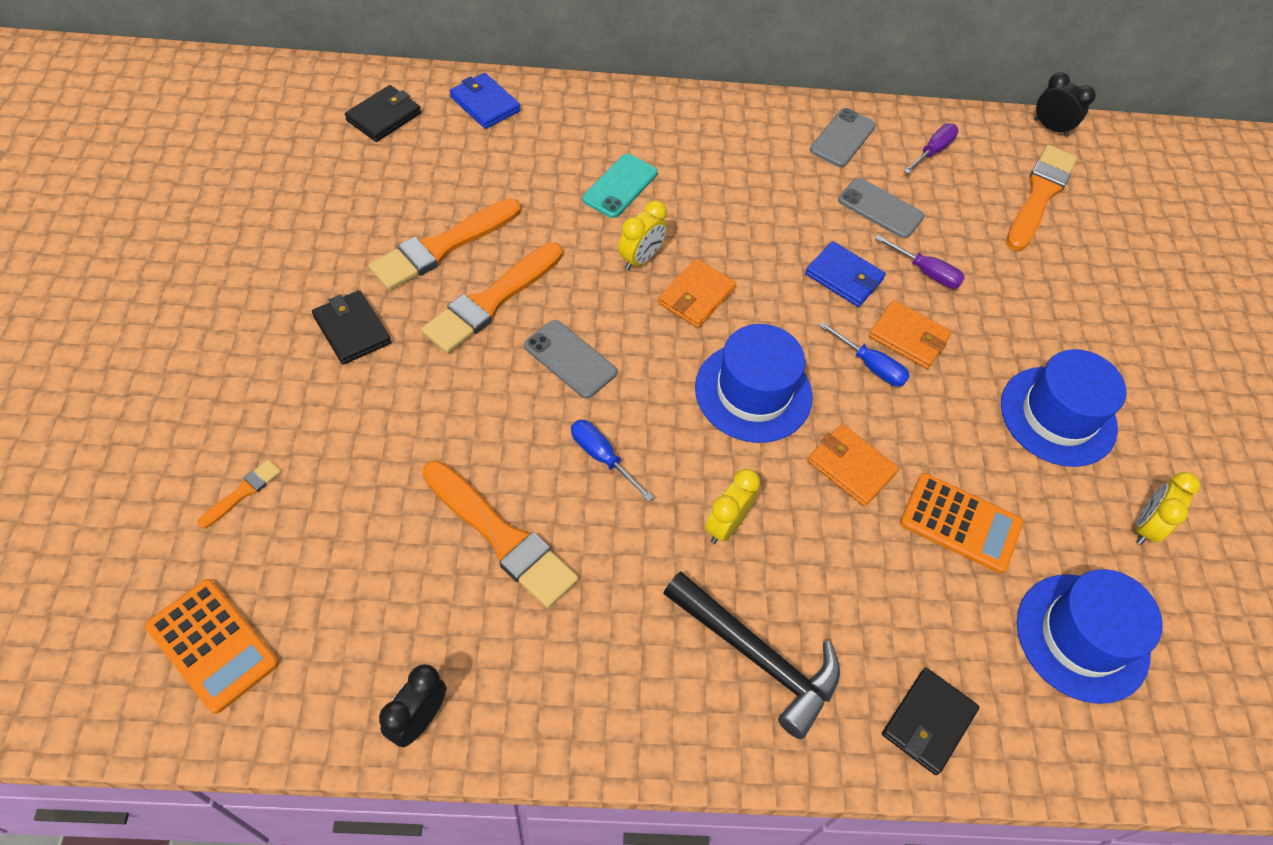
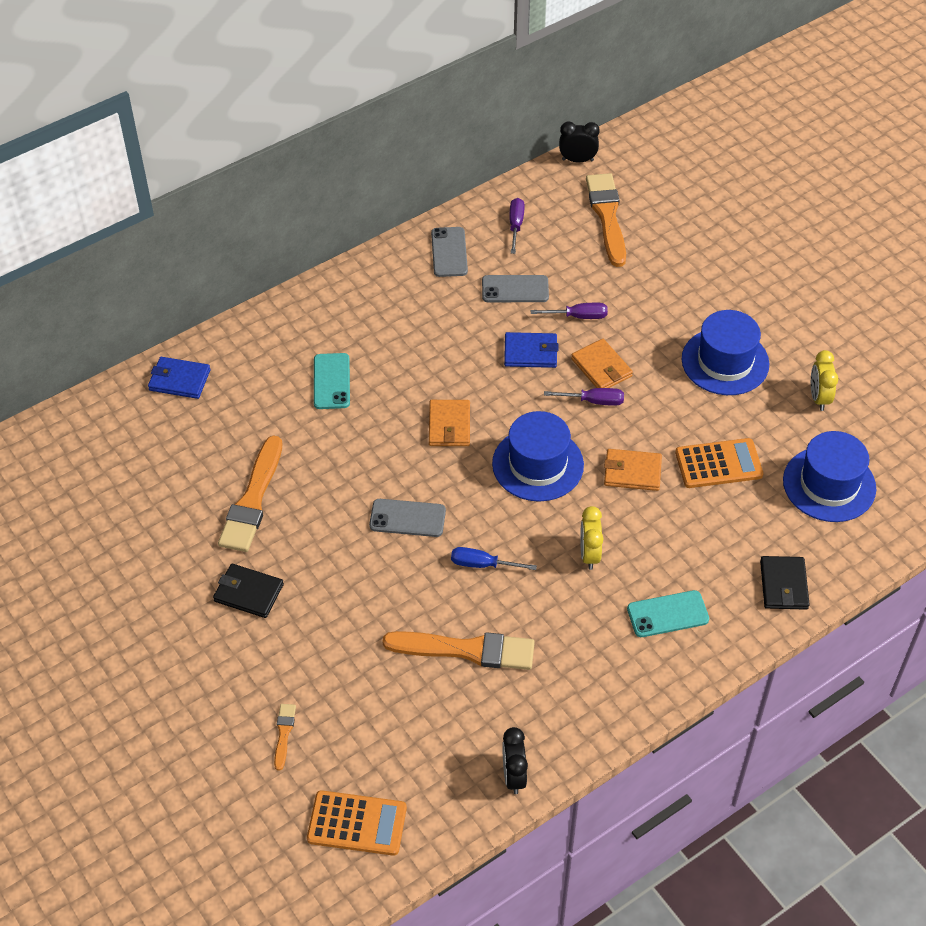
camera: 30 degrees left, 5 degrees down
black wallet [345,85,421,142] -> none
orange brush [421,242,563,353] -> none
yellow clock [618,200,667,270] -> none
black hammer [663,572,840,739] -> turquoise phone [627,590,709,637]
blue screwdriver [819,322,910,387] -> purple screwdriver [544,388,624,406]
orange wallet [869,300,952,369] -> orange wallet turned 60 degrees clockwise [571,339,633,388]

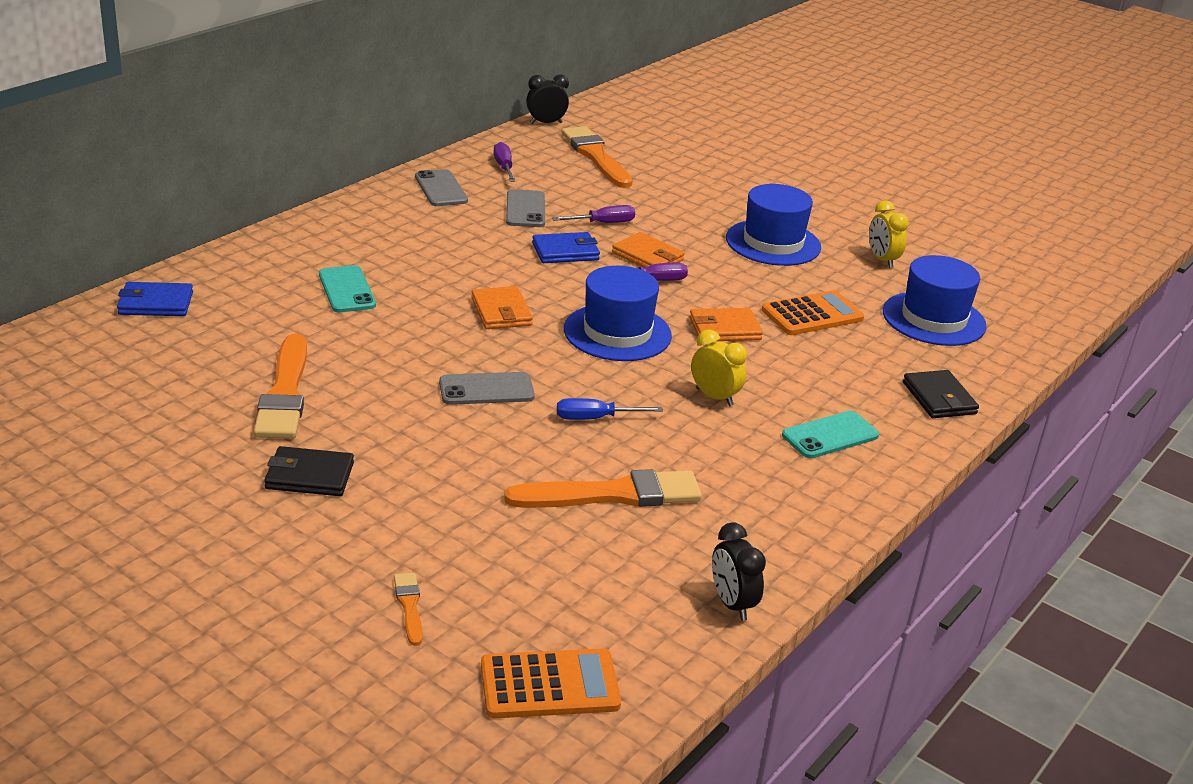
camera: 20 degrees left, 20 degrees down
grey phone [482,275,549,302] -> grey phone turned 75 degrees counterclockwise [506,189,545,227]
yellow clock [580,506,603,570] -> yellow clock turned 150 degrees clockwise [691,329,747,406]

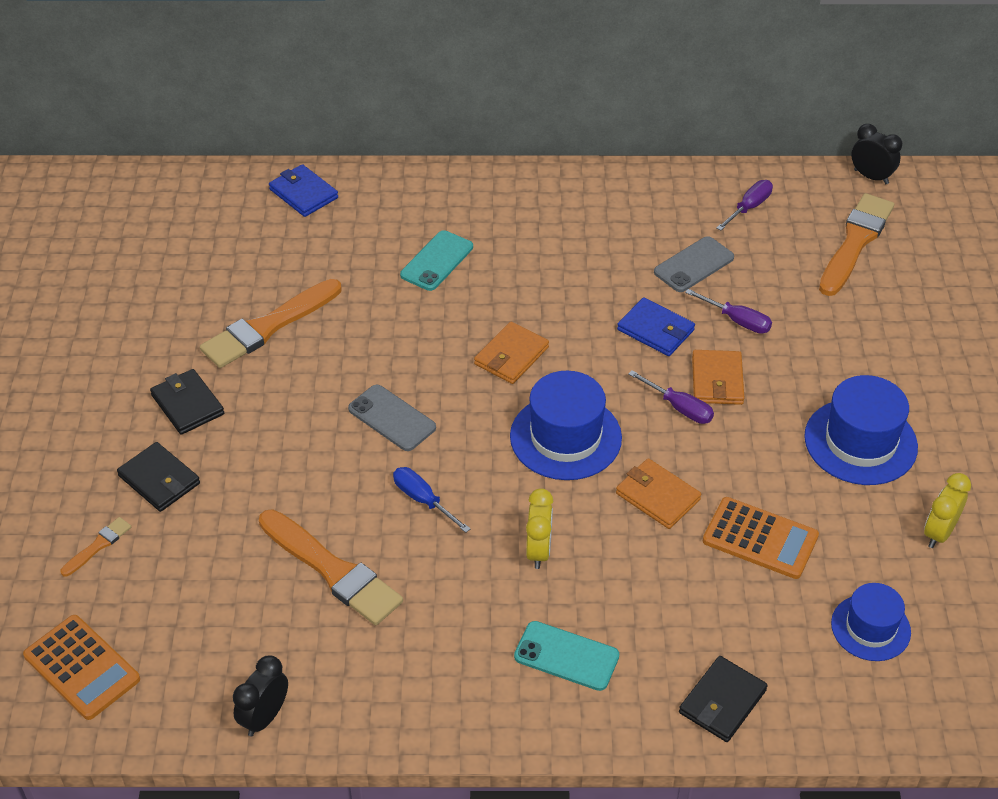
camera: 55 degrees right, 15 degrees up
grey phone [415,169,468,206] -> none
blue hat [883,255,987,346] -> blue hat [831,583,911,661], size x0.64
none -> black wallet [117,442,200,512]

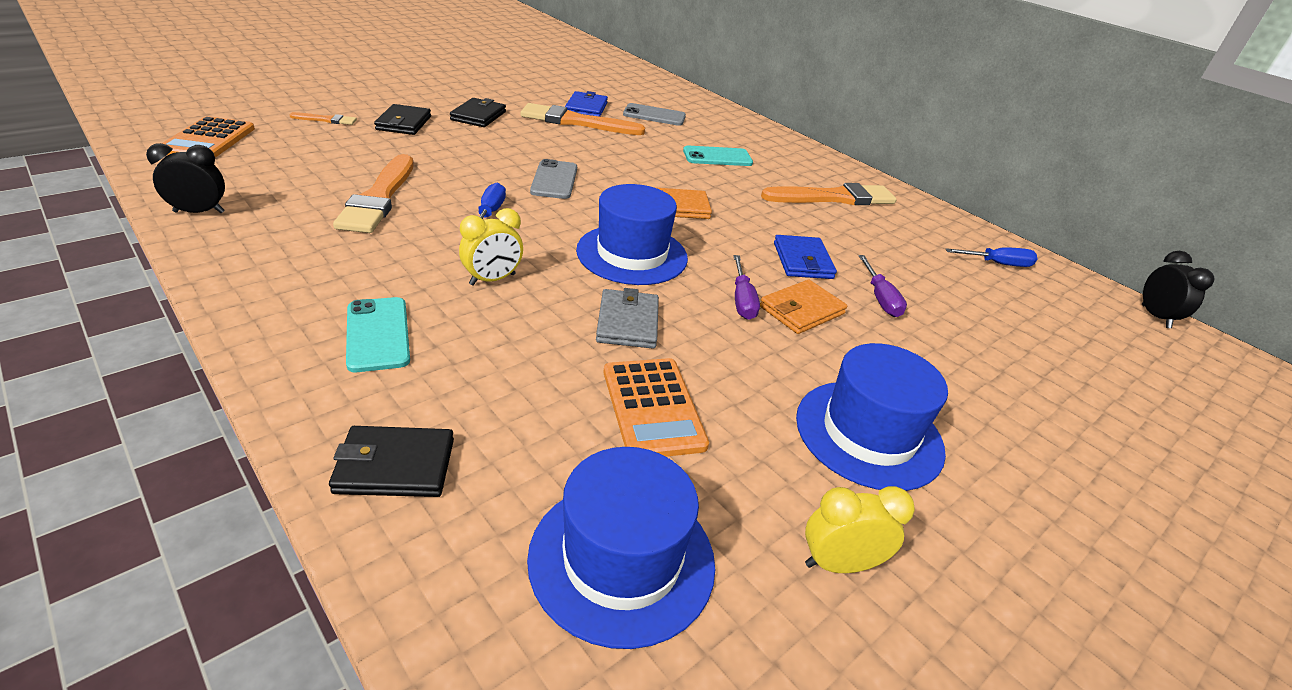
camera: 45 degrees right, 10 degrees down
blue wallet [269,164,338,217] -> blue wallet moved to [565,91,608,117]
orange wallet [616,458,701,529] -> grey wallet [596,288,659,349]
grey phone [654,236,734,292] -> grey phone moved to [623,103,686,126]
purple screwdriver [717,180,773,231] -> blue screwdriver [946,247,1037,267]
orange brush [819,193,894,296] -> orange brush moved to [761,183,897,205]
blue hat [831,583,911,661] -> blue hat [527,447,715,649], size x1.57

